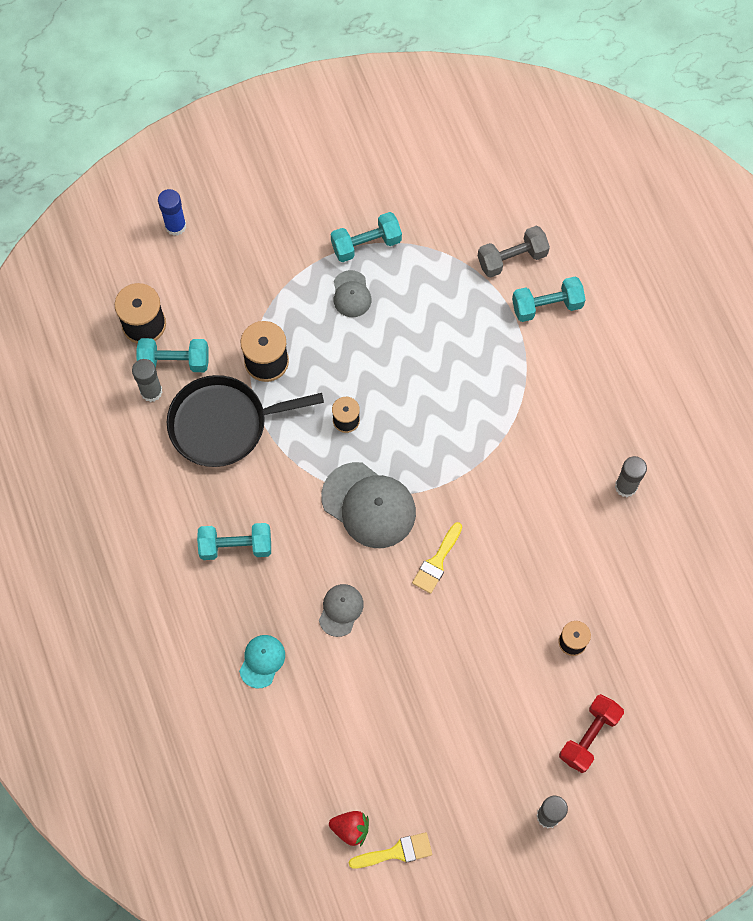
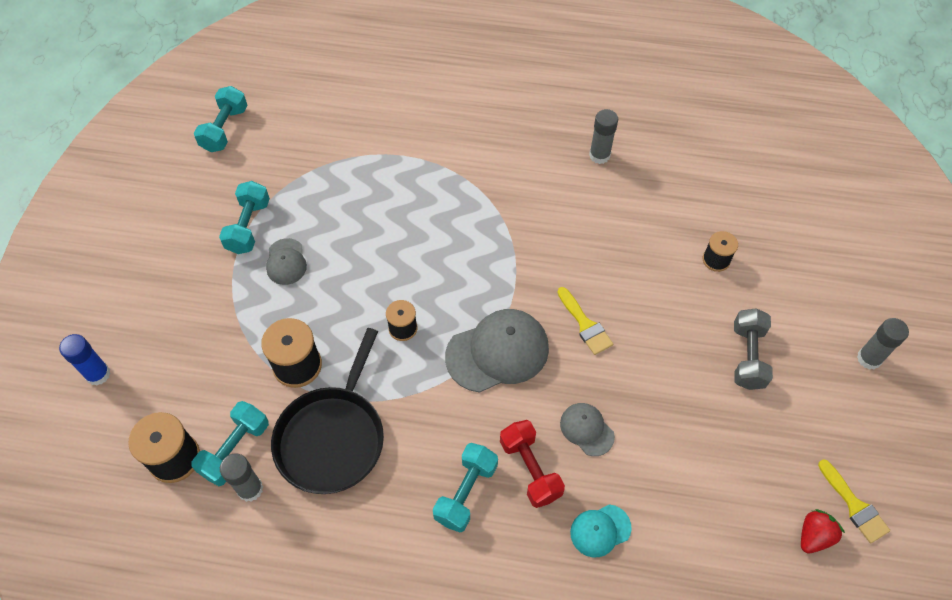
camera: 60 degrees left, 10 degrees down
turquoise cap [239,635,285,688] -> turquoise cap turned 75 degrees counterclockwise [570,504,632,557]
grey cap [334,270,371,317] -> grey cap turned 60 degrees clockwise [266,238,307,285]
yellow brush [349,832,432,869] -> yellow brush turned 135 degrees clockwise [818,459,890,543]
grey dumbbell [478,226,550,278] -> grey dumbbell moved to [734,308,773,390]
turquoise dumbbell [512,276,585,322] -> turquoise dumbbell moved to [194,86,248,152]
red dumbbell [559,694,624,773] -> red dumbbell moved to [500,420,565,508]

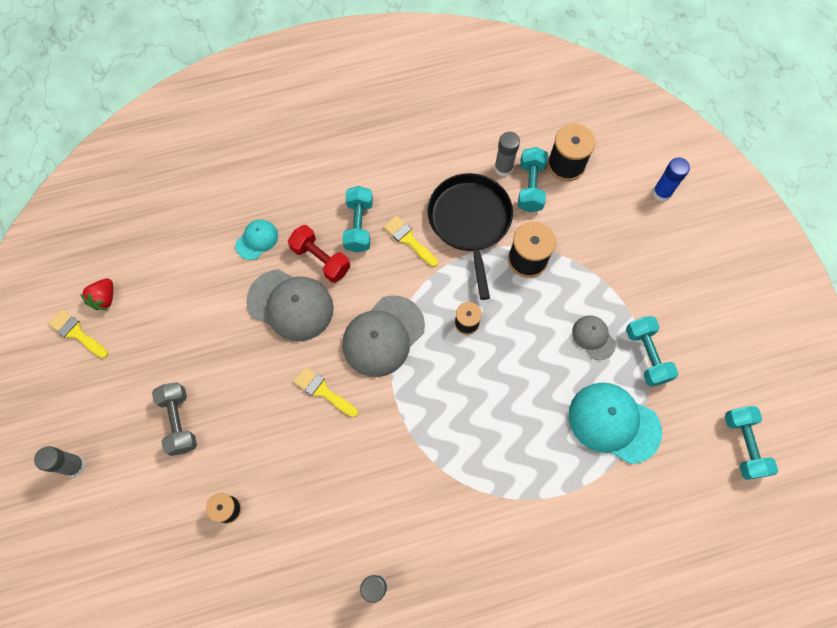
camera: 155 degrees right, 10 degrees up
grey cap [560,403,615,456] -> grey cap [246,269,334,341], size x1.88
none -> yellow brush [384,215,438,267]
none -> turquoise cap [569,382,662,464]

